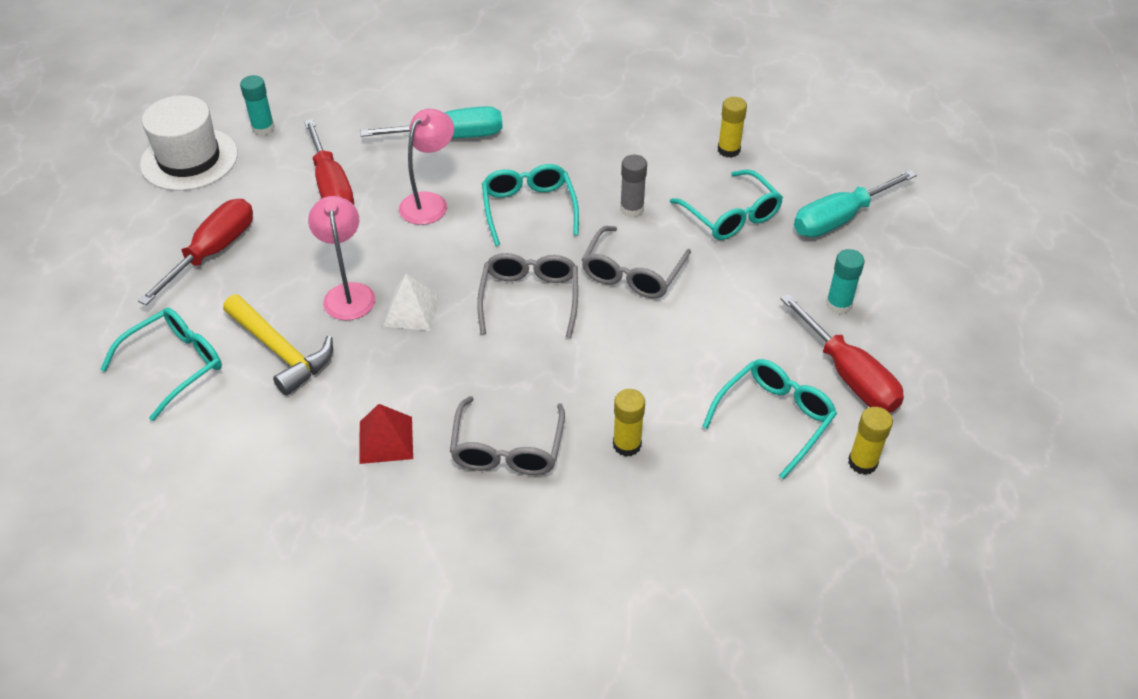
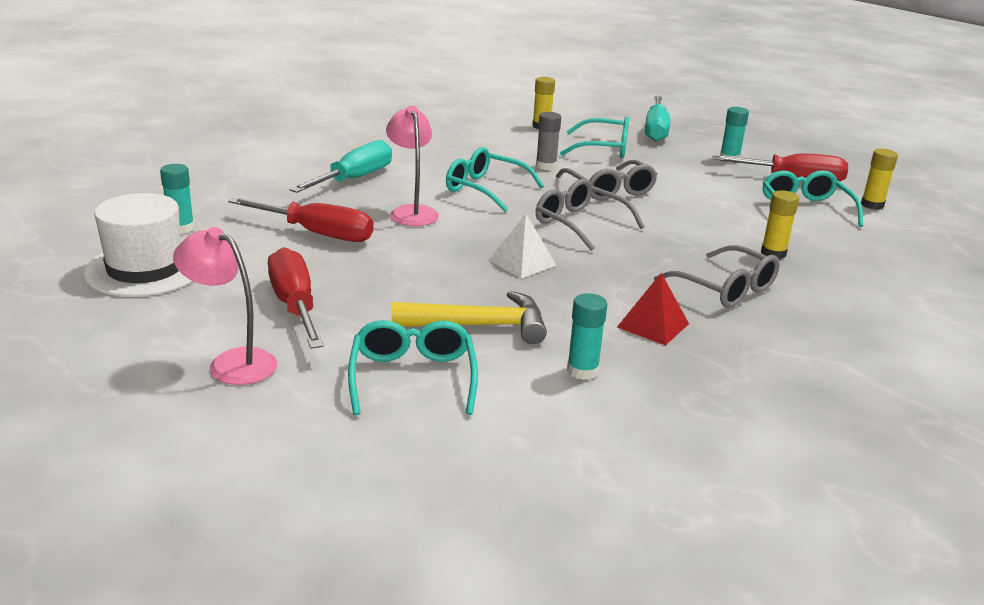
camera: 50 degrees left, 20 degrees down
pink lamp [308,196,375,321] -> pink lamp moved to [173,227,277,385]
none -> turquoise glue stick [567,293,608,380]

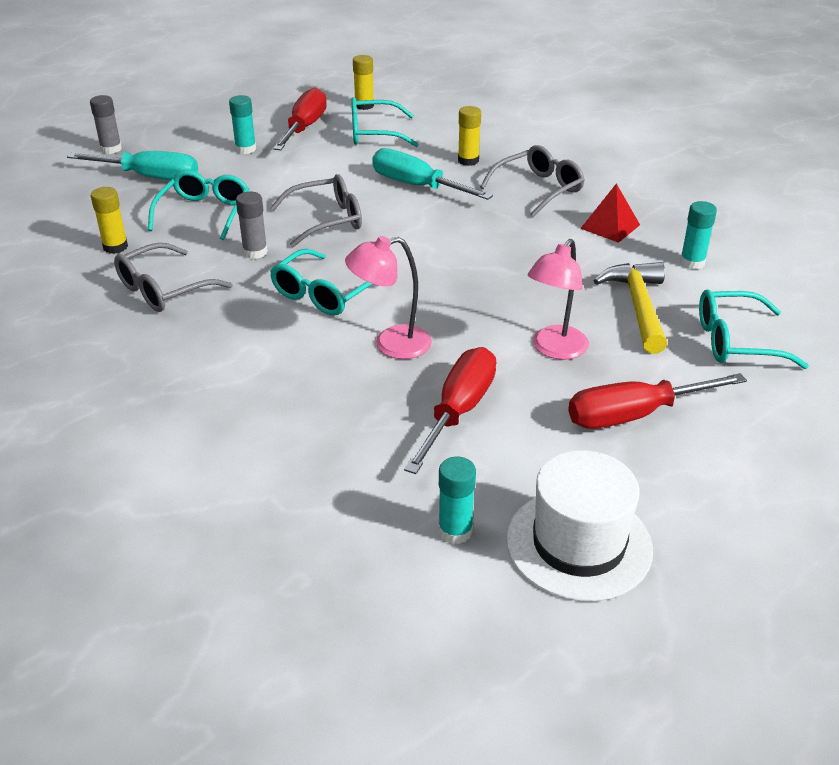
camera: 85 degrees left, 10 degrees up
pink lamp [173,227,277,385] -> pink lamp moved to [528,239,589,360]
turquoise screwdriver [290,140,392,193] -> turquoise screwdriver moved to [372,148,493,200]
white pyramid [489,214,556,278] -> none
grey glasses [536,179,645,251] -> grey glasses moved to [114,243,233,312]
none -> grey glue stick [90,95,122,154]

